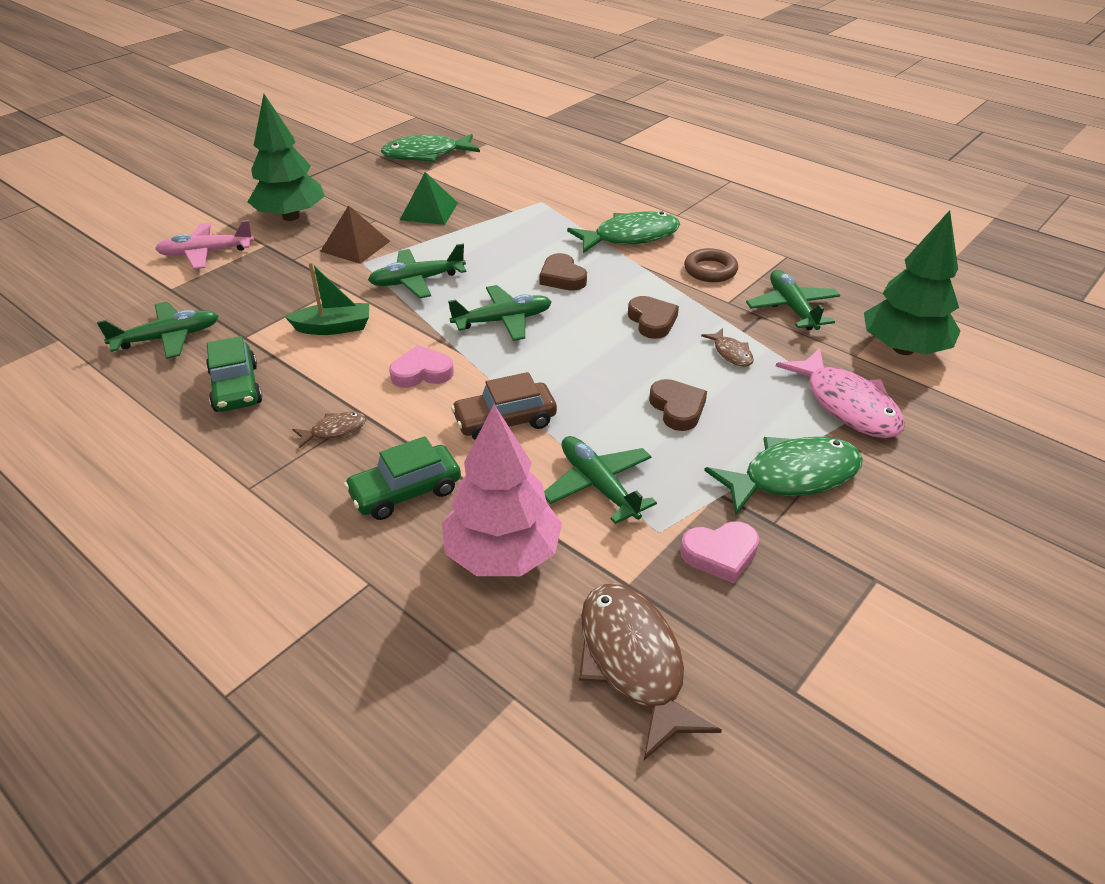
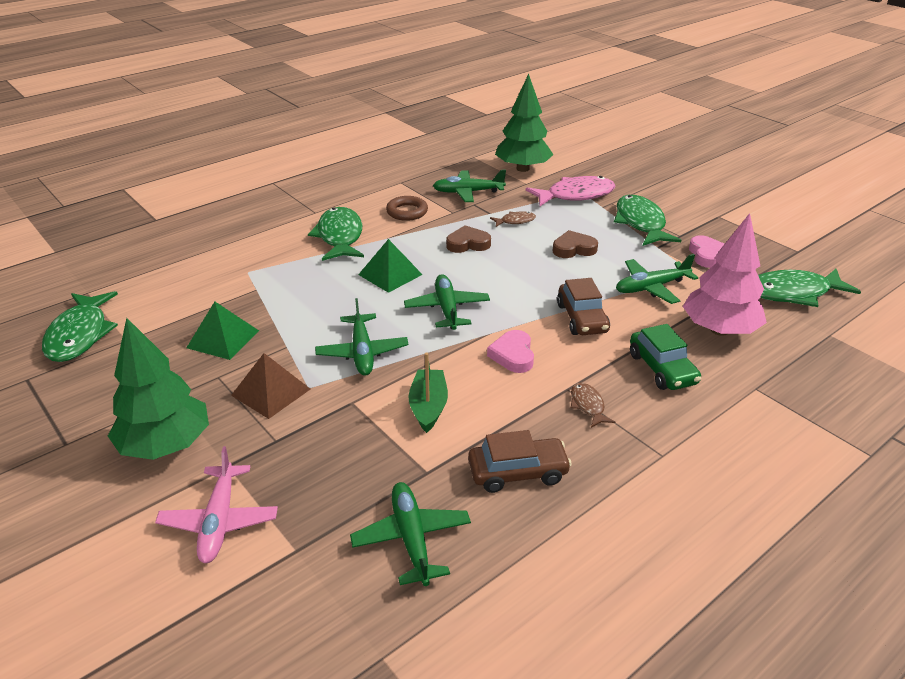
camera: 80 degrees left, 5 degrees down
green car [206,336,263,412] -> brown car [468,430,572,493]
brown heart [540,253,587,291] -> green pyramid [358,239,423,293]
brown fish [579,583,722,760] -> green fish [758,269,861,307]

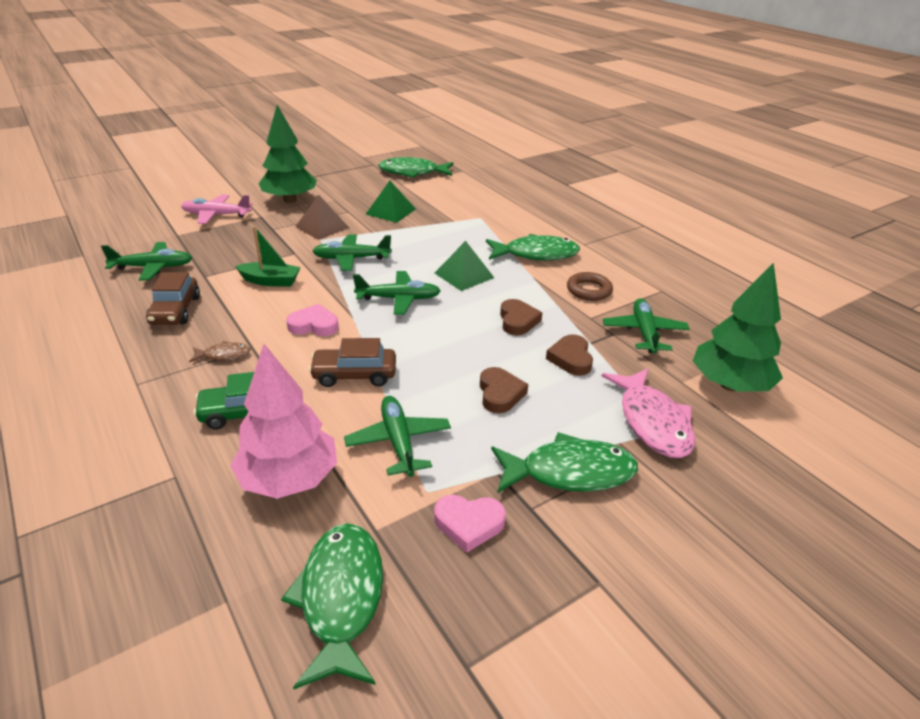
camera: 95 degrees right, 0 degrees up
brown fish [490,211,536,227] -> brown heart [546,334,593,376]

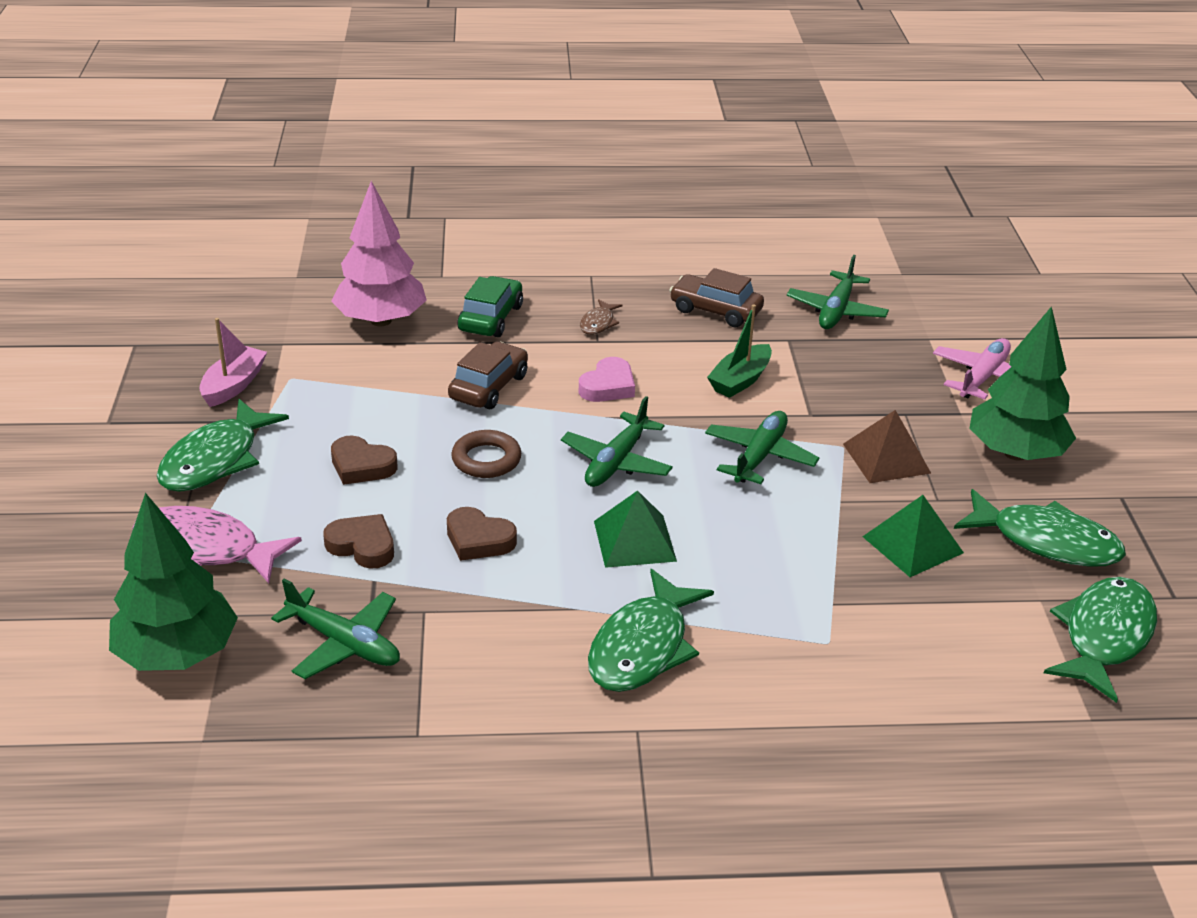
camera: 120 degrees right, 0 degrees up
green fish [281,523,383,689] -> green fish moved to [954,489,1126,567]
green plane [344,396,451,477] -> none
pink heart [434,495,506,553] -> pink boat [199,318,267,407]
brown ring [567,272,613,301] -> brown ring moved to [451,430,521,478]

